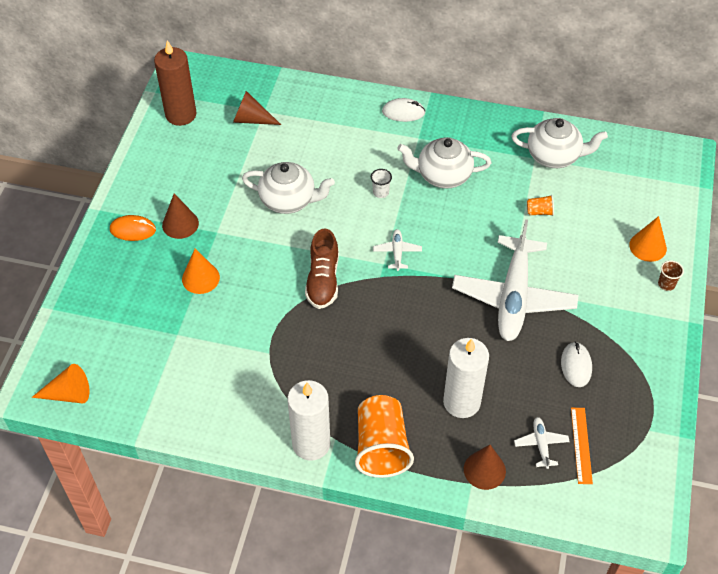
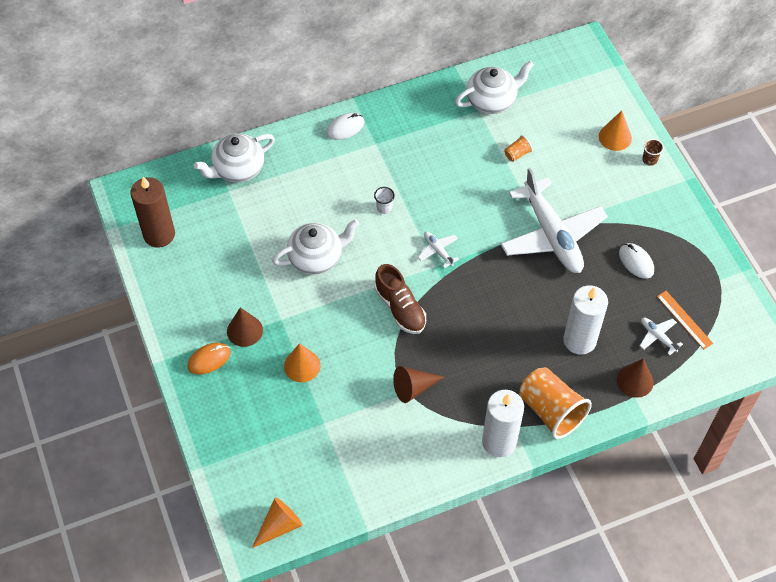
camera: 35 degrees left, 5 degrees up
brown cone [233,91,281,125] -> brown cone moved to [393,366,444,403]
white teapot [397,137,491,189] -> white teapot moved to [194,133,275,183]

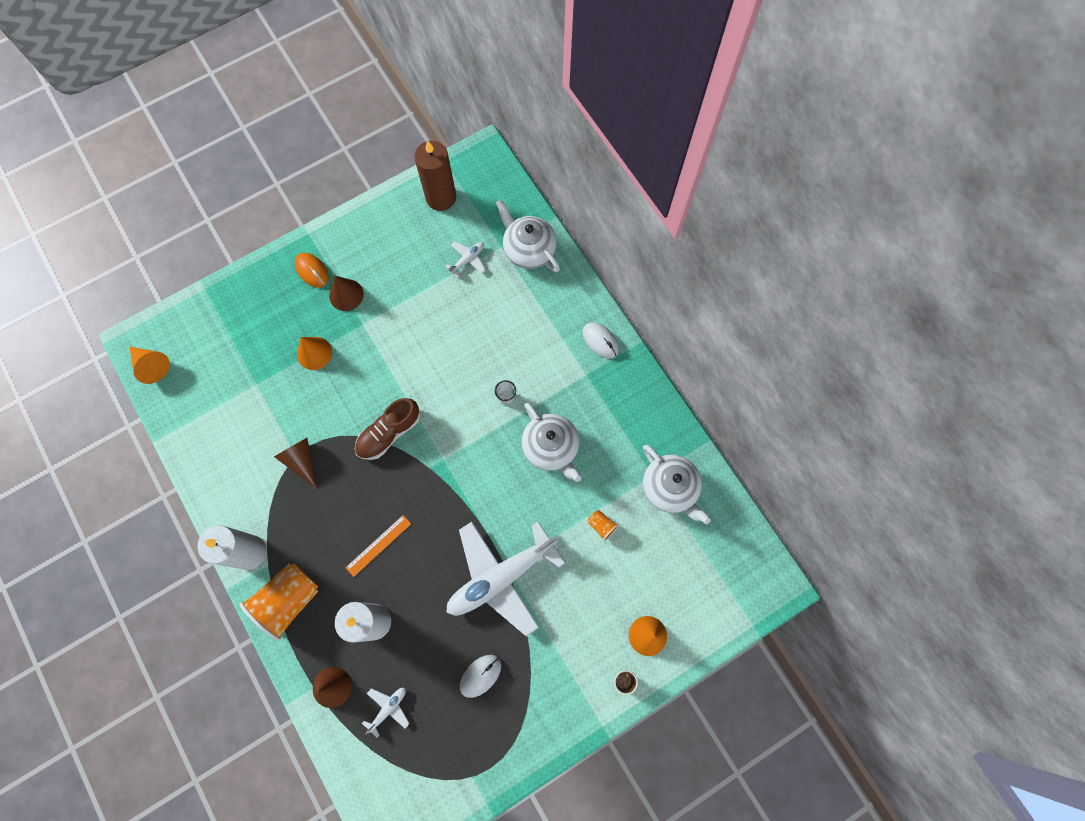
camera: 80 degrees right, 15 degrees up
white teapot [272,219,359,275] -> white teapot moved to [522,403,581,482]
white plane [418,232,459,268] -> white plane moved to [445,241,486,278]
orange ruler [657,291,713,349] -> orange ruler moved to [345,515,411,577]

